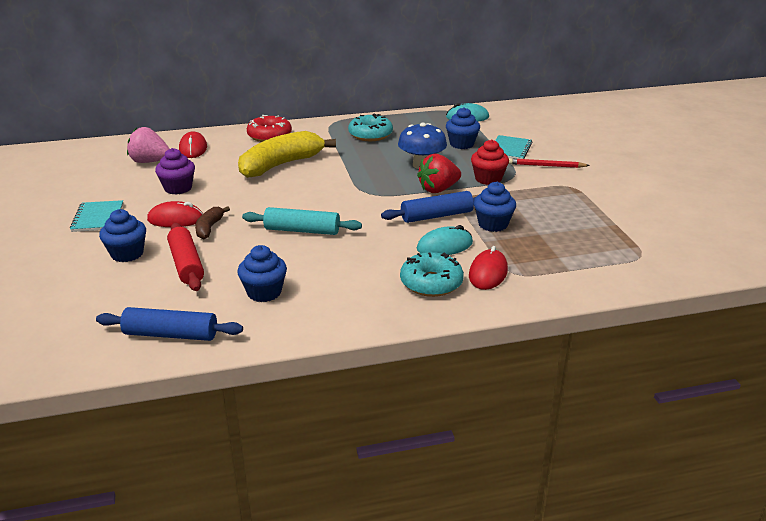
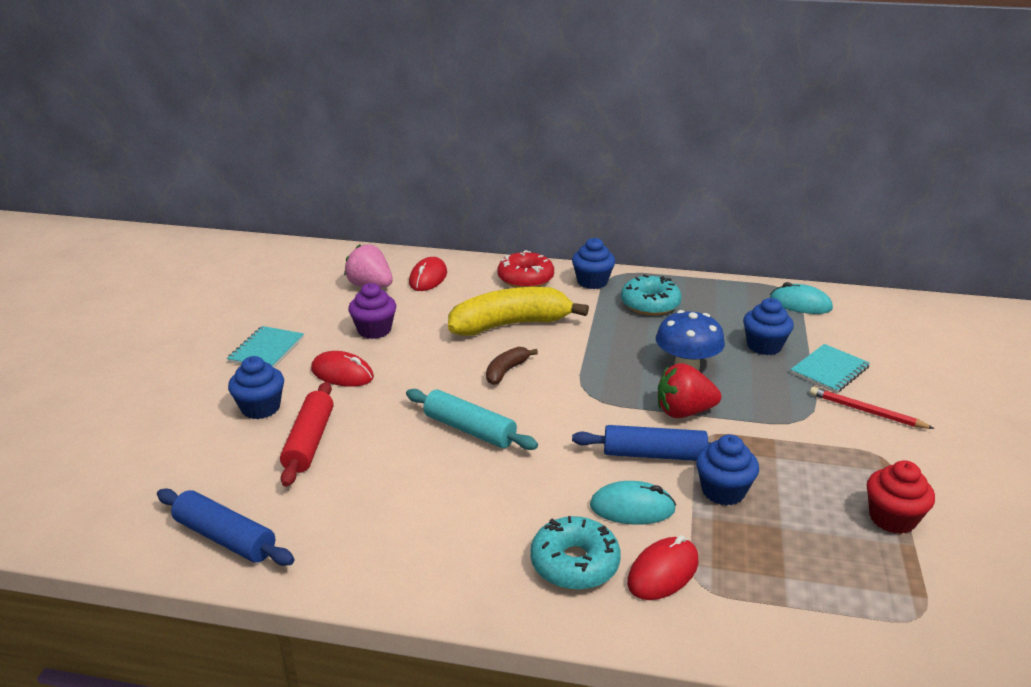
camera: 25 degrees right, 0 degrees up
brown banana [195,206,230,239] -> brown banana moved to [486,347,538,385]
blue cupcake [237,245,287,302] -> blue cupcake moved to [572,238,615,289]
red cupcake [471,139,509,185] -> red cupcake moved to [867,460,935,534]

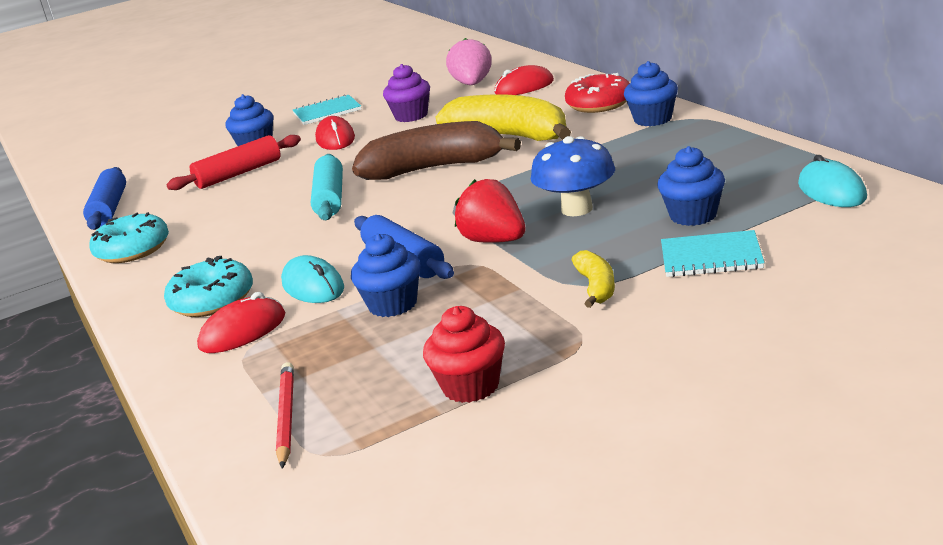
camera: 55 degrees right, 5 degrees down
brown banana [486,347,538,385] -> brown banana [352,121,521,180], size x2.13
turquoise donut [621,275,681,315] -> turquoise donut moved to [89,212,169,263]
red mouse [627,535,698,600] -> red mouse turned 45 degrees counterclockwise [197,292,285,353]
red pencil [810,387,935,429] -> red pencil moved to [276,362,294,469]
none -> yellow banana [572,250,615,308]

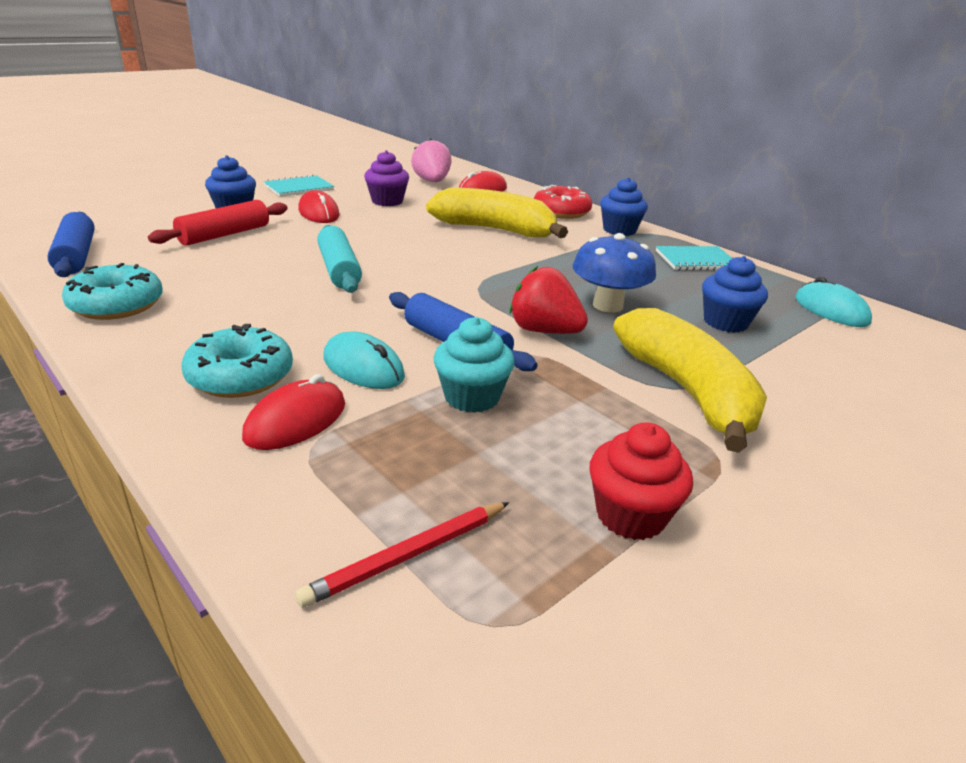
camera: 20 degrees left, 5 degrees up
red pencil [276,362,294,469] -> red pencil turned 105 degrees counterclockwise [295,502,509,608]
blue cupcake [351,233,421,317] -> turquoise cupcake [434,317,515,413]
brown banana [352,121,521,180] -> none
yellow banana [572,250,615,308] -> yellow banana [613,308,767,453], size x2.13
turquoise notebook [661,230,765,277] -> turquoise notebook moved to [656,246,733,270]

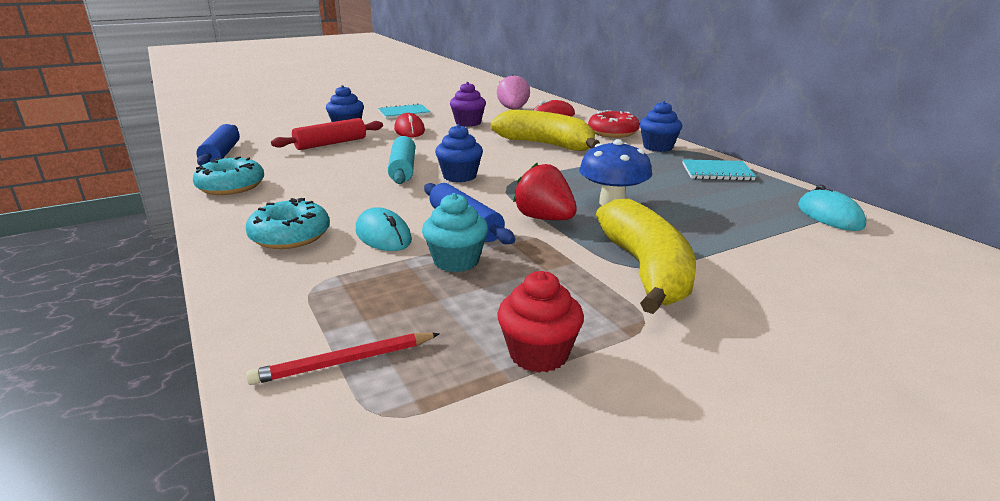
camera: 15 degrees right, 5 degrees down
red mouse [242,374,345,450] -> none
blue cupcake [702,256,768,333] -> blue cupcake moved to [435,124,483,182]

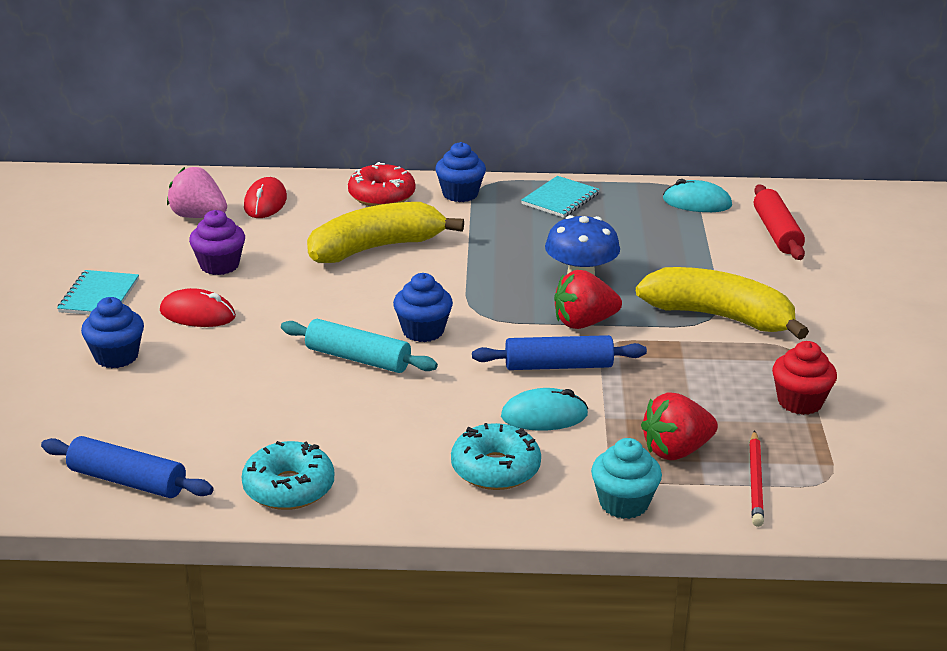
camera: 60 degrees left, 5 degrees up
red rolling pin [271,118,383,150] -> red rolling pin moved to [754,185,805,260]
turquoise cupcake [422,193,488,272] -> turquoise cupcake moved to [591,438,662,519]
none -> red strawberry [641,393,718,460]

